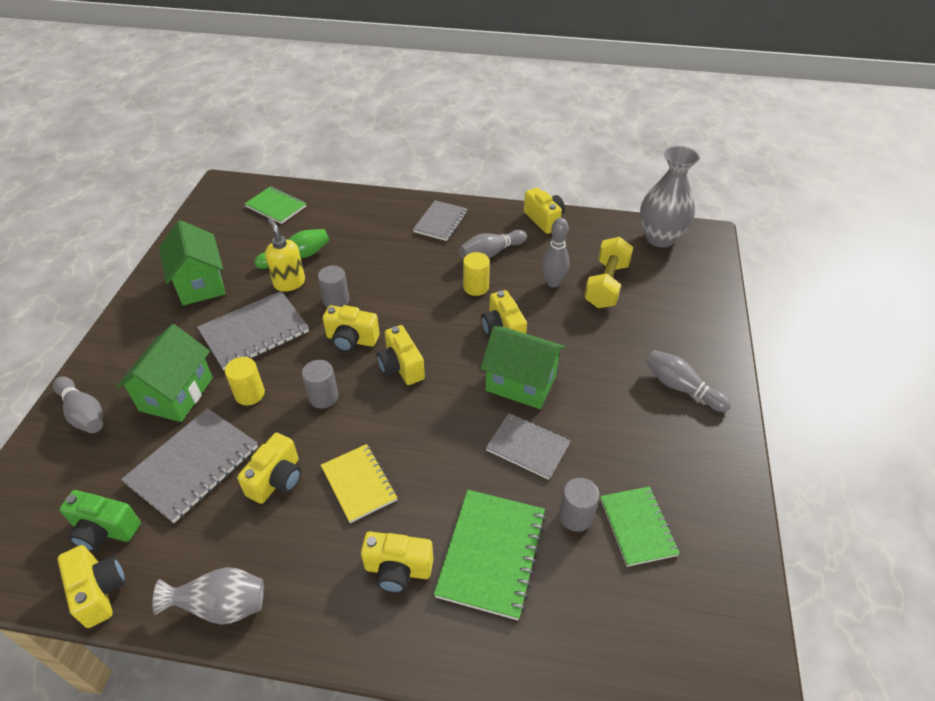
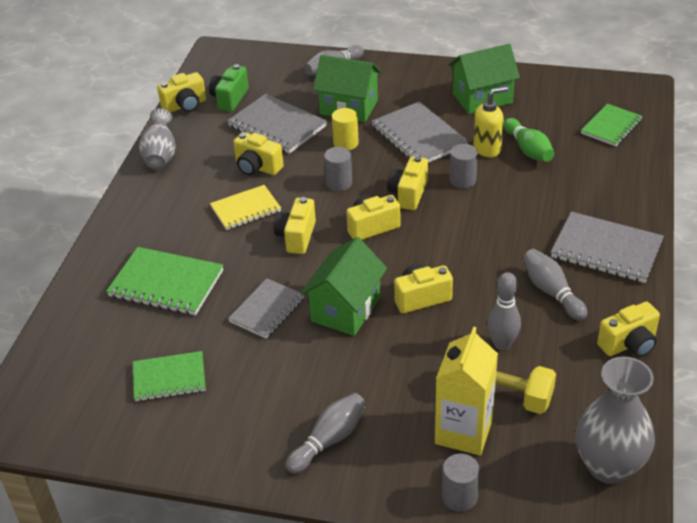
camera: 95 degrees right, 5 degrees down
yellow camera [361,531,434,593] -> yellow camera moved to [274,197,316,254]
grey notebook [413,200,467,241] -> grey notebook [551,212,664,283], size x1.50
yellow cylinder [463,252,490,296] -> none
grey cylinder [559,478,599,532] -> grey cylinder moved to [442,454,480,512]
none -> yellow carton [435,327,498,455]

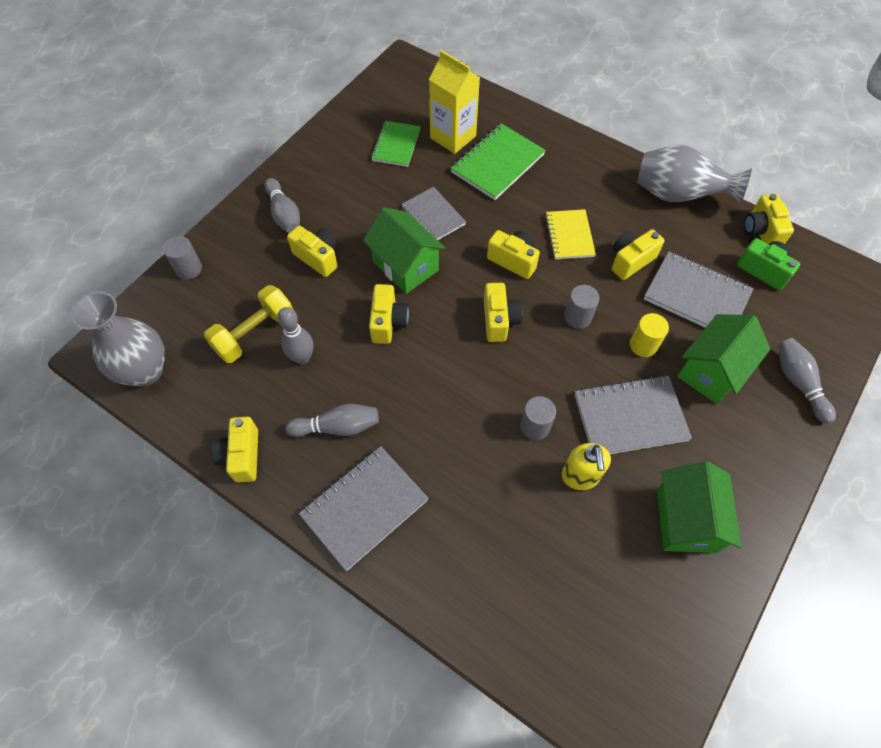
camera: 110 degrees right, 20 degrees up
grey vase [139,108,176,169] -> grey vase [637,145,752,204], size x1.52
grey notebook [227,94,327,154] -> grey notebook turned 60 degrees clockwise [644,251,754,328]
yellow camera [387,156,428,210] -> yellow camera moved to [287,226,338,277]
yellow carton [435,327,498,455] -> yellow carton moved to [429,50,480,154]
green bowling pin [503,118,554,162] -> none
green notebook [581,104,643,146] -> none

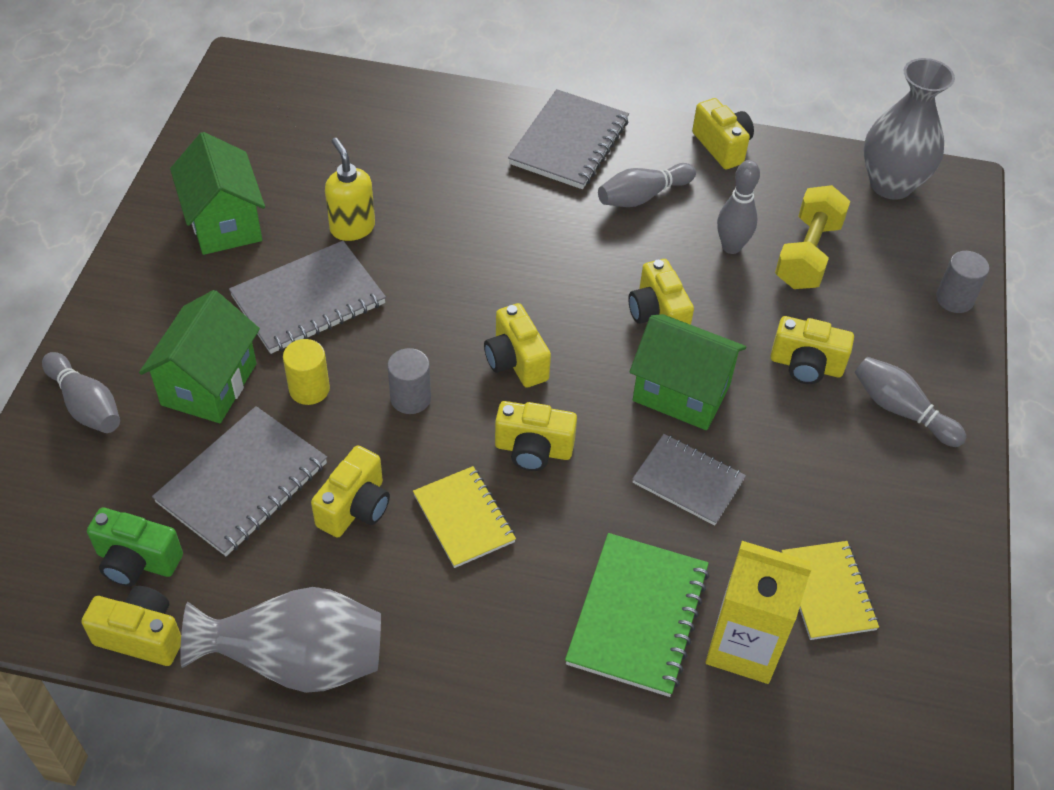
camera: 155 degrees right, 10 degrees down
green notebook [371,121,421,167] -> yellow notebook [782,541,879,640]
grey cylinder [520,396,556,440] -> none
grey notebook [644,251,754,328] -> grey notebook turned 60 degrees counterclockwise [152,406,327,556]
yellow camera [744,194,794,244] -> yellow camera turned 45 degrees counterclockwise [81,586,181,666]

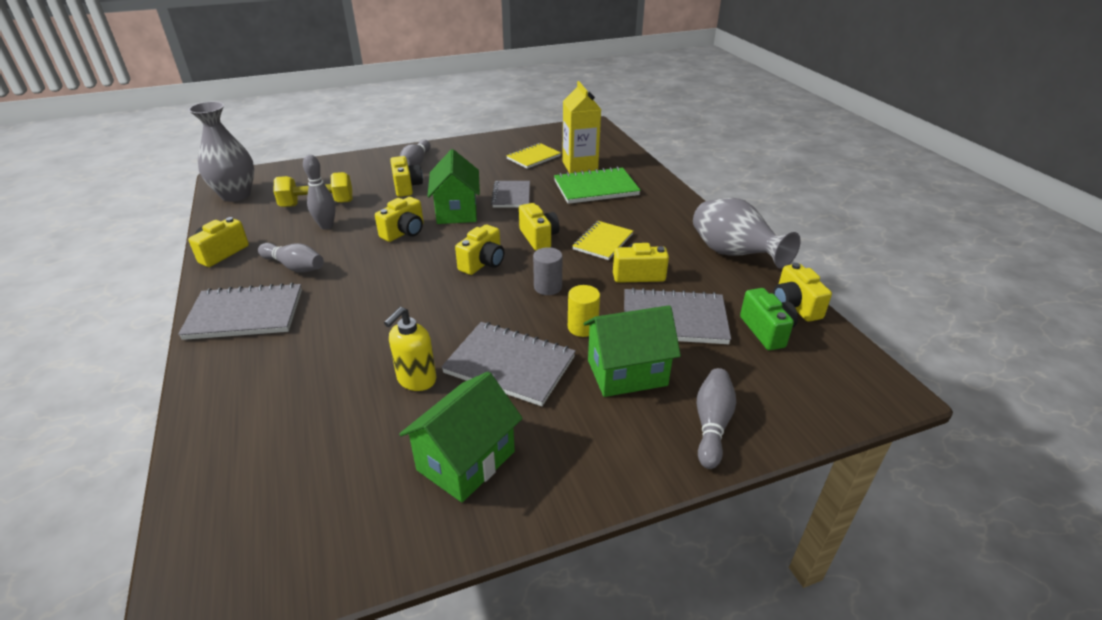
camera: 120 degrees left, 15 degrees down
grey cylinder [936,251,989,313] -> none

